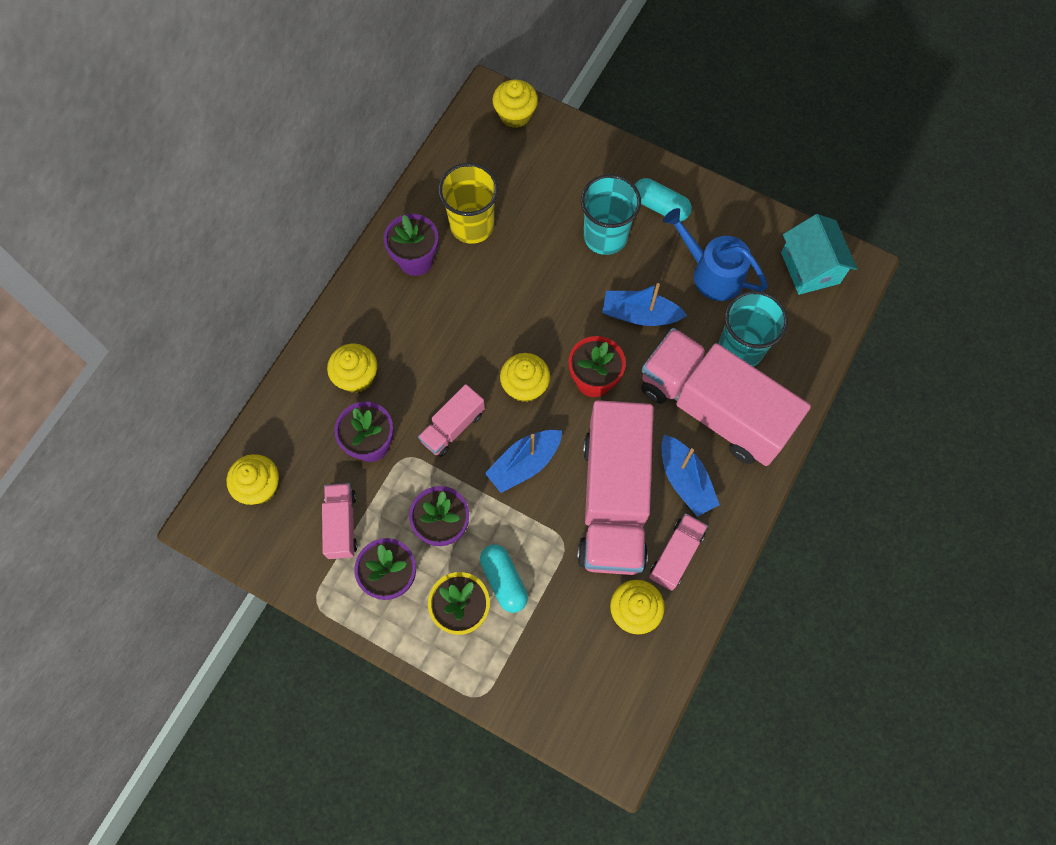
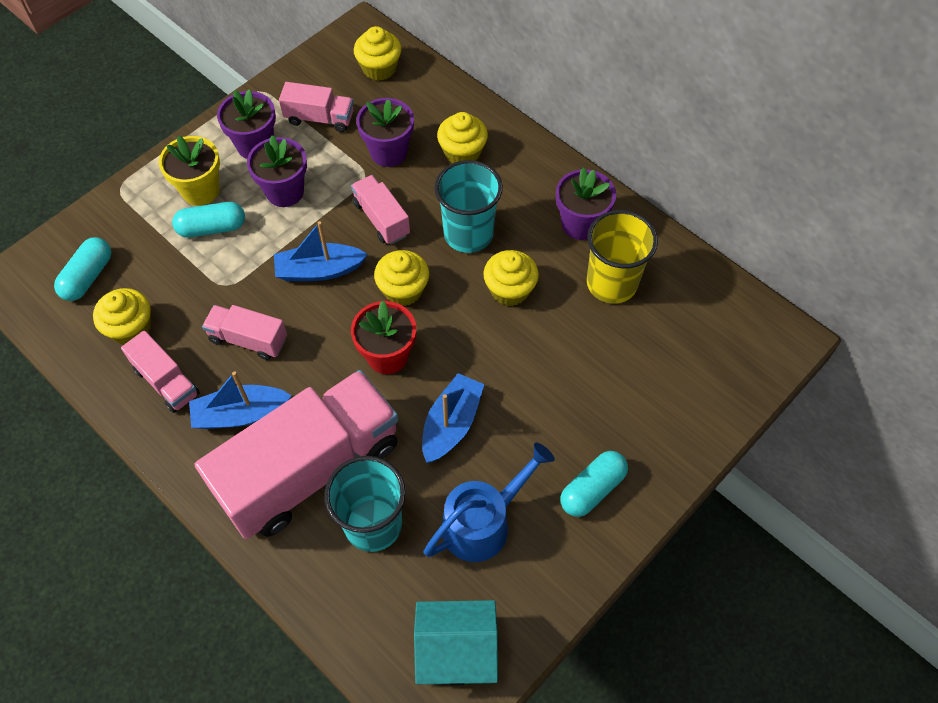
camera: 105 degrees right, 10 degrees down
blue boat [485,430,562,493] -> blue boat turned 75 degrees counterclockwise [274,221,368,281]
yellow cupcake [492,79,538,128] -> yellow cupcake moved to [483,250,539,306]
pink truck [577,400,653,575] -> pink truck [202,305,287,360], size x0.46
turquoise cup [581,174,641,255] -> turquoise cup moved to [434,160,503,253]
none -> turquoise capsule [54,237,111,301]

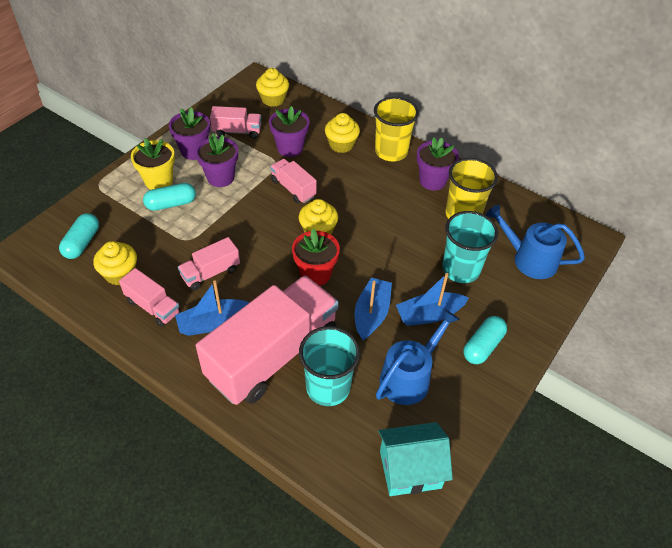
camera: 10 degrees left, 10 degrees down
pink truck [202,305,287,360] -> pink truck turned 45 degrees counterclockwise [178,237,240,291]
blue boat [274,221,368,281] -> blue boat moved to [396,273,469,326]
turquoise cup [434,160,503,253] -> turquoise cup moved to [442,211,498,283]
yellow cupcake [483,250,539,306] -> none
none -> yellow cup [374,97,419,161]
none -> blue watering can [486,205,585,279]

